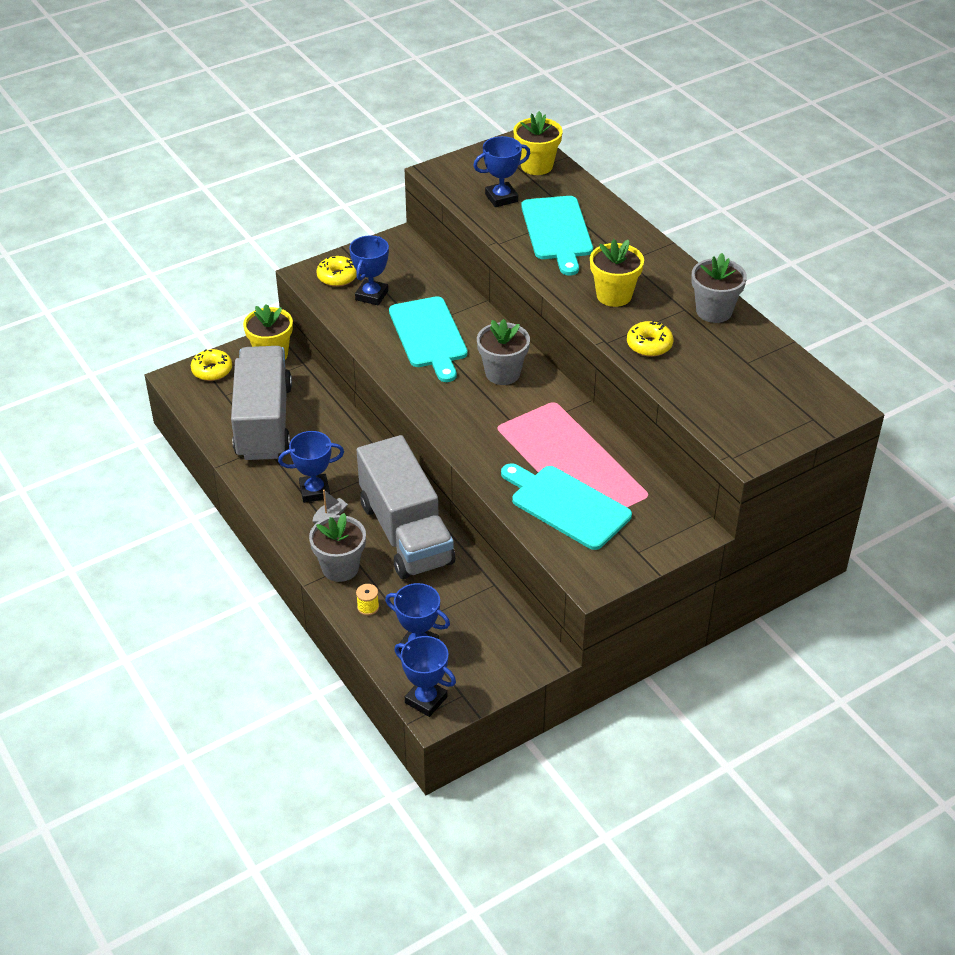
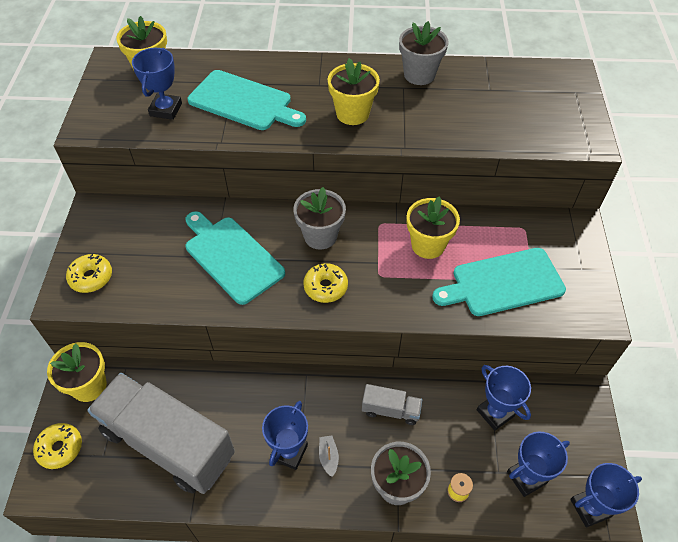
camera: 55 degrees left, 10 degrees up
blue trophy [349,236,389,305] -> blue trophy moved to [477,365,531,431]
grey truck [357,435,455,579] -> grey truck [362,384,422,425], size x0.43
turquoise cutting board [389,296,468,382] -> turquoise cutting board turned 150 degrees counterclockwise [186,211,285,305]
yellow donut [627,320,673,357] -> yellow donut moved to [303,263,348,303]
none -> yellow flower pot [407,196,460,259]

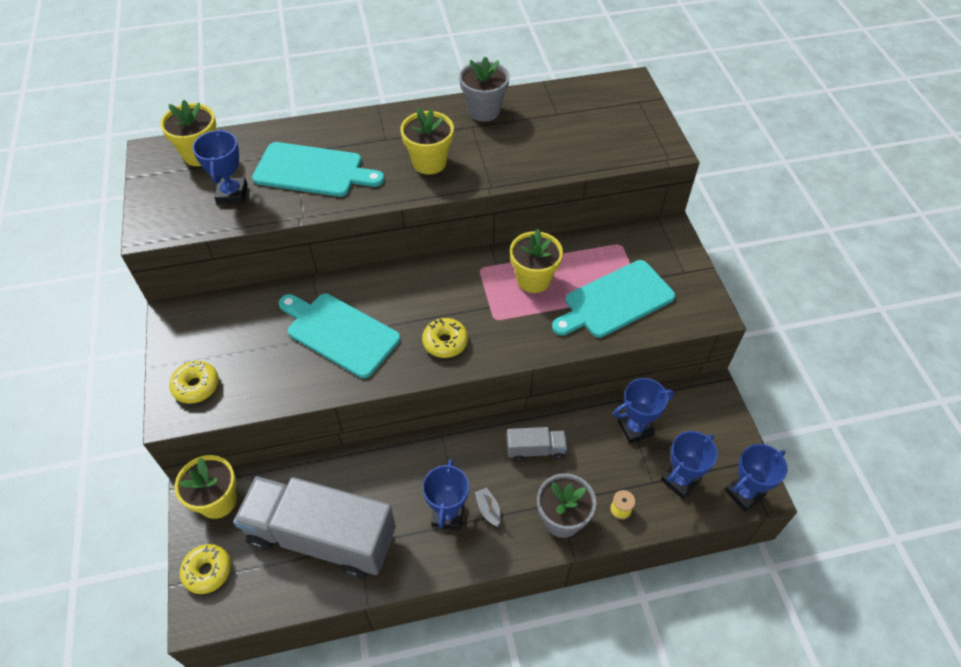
camera: 15 degrees left, 0 degrees up
grey flower pot [293,187,346,250] -> none
blue trophy [477,365,531,431] -> blue trophy turned 60 degrees counterclockwise [613,378,674,443]

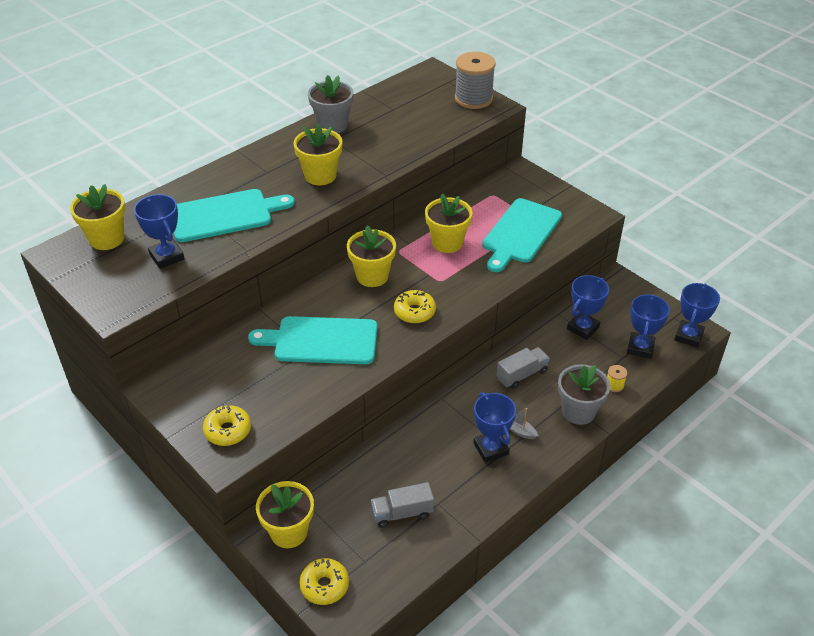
camera: 30 degrees left, 10 degrees down
grey truck [233,476,396,579] -> grey truck [371,482,434,528], size x0.43
none -> yellow flower pot [347,225,396,287]
none -> grey spool [455,52,496,109]

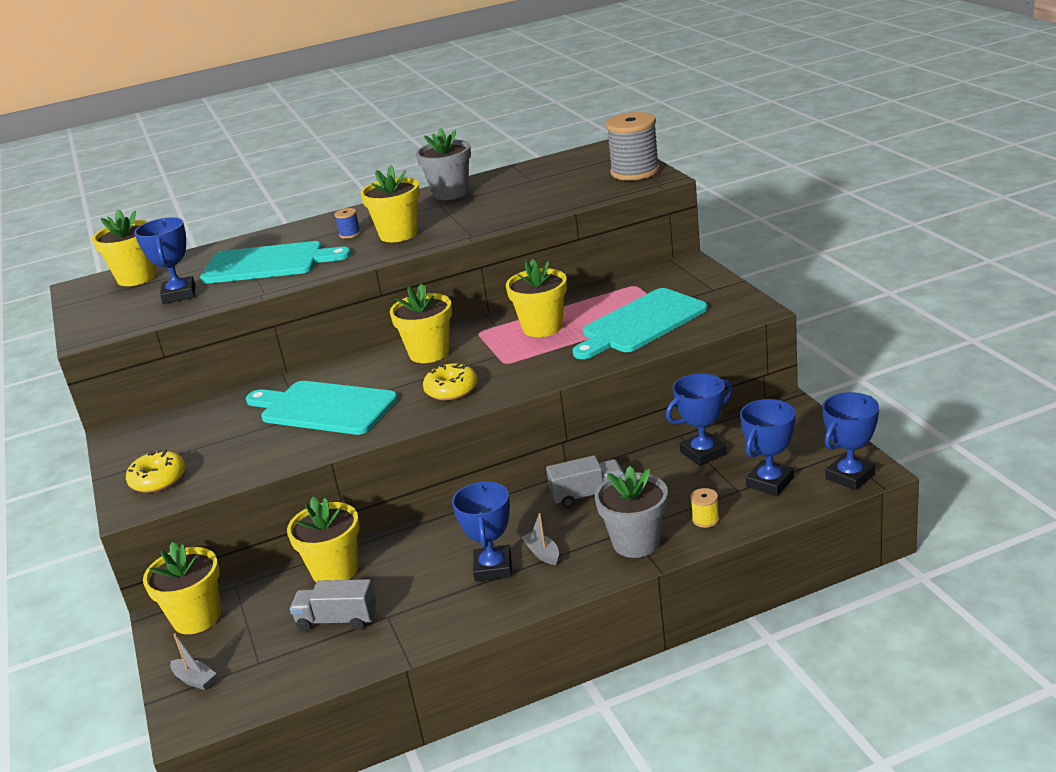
camera: 25 degrees right, 15 degrees down
yellow donut [299,558,349,605] -> grey boat [170,634,216,690]
none -> yellow flower pot [287,497,360,582]
none -> blue spool [334,208,361,239]

